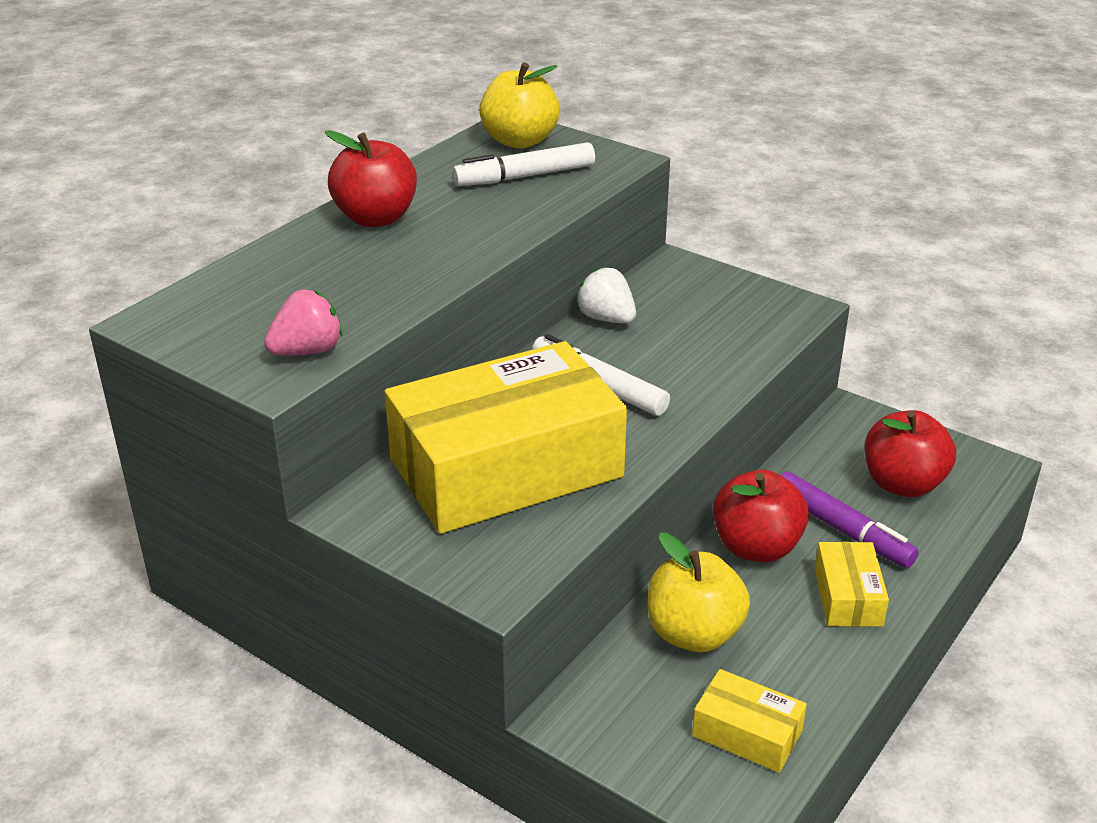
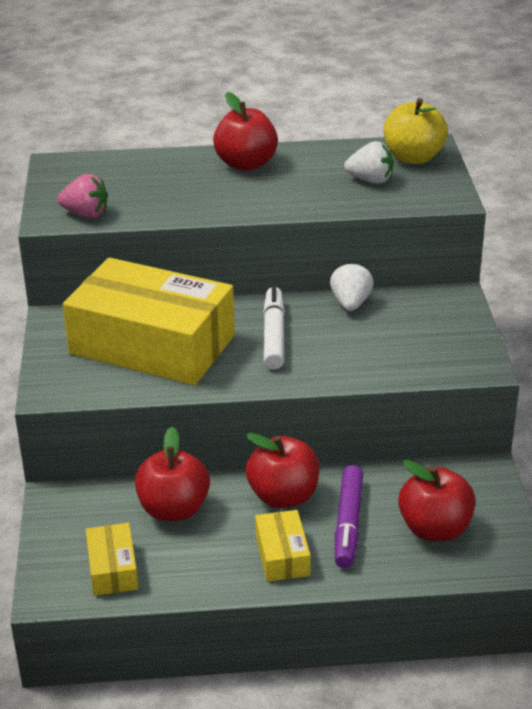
camera: 50 degrees right, 0 degrees up
white marker [452,142,595,186] -> white strawberry [344,141,393,184]
yellow apple [648,532,750,652] -> red apple [135,427,210,521]
yellow box [815,542,889,627] -> yellow box turned 60 degrees counterclockwise [255,510,311,582]

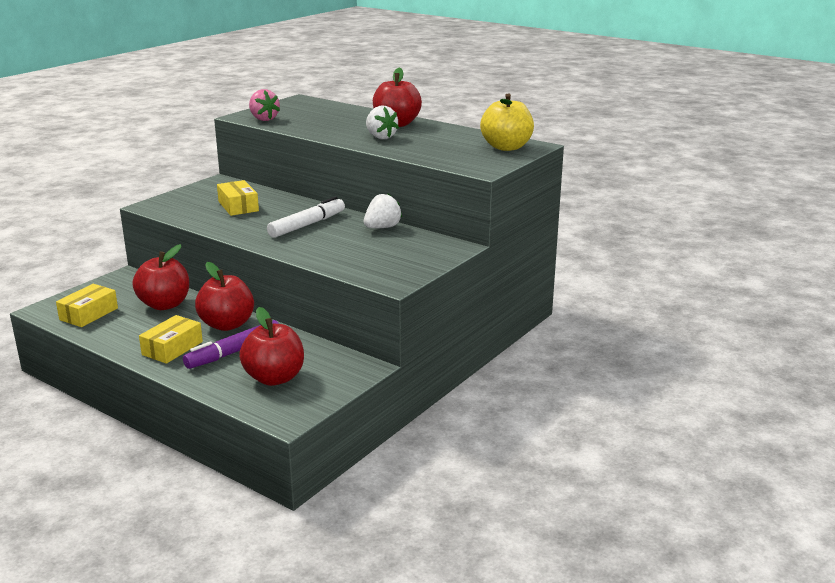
camera: 40 degrees right, 10 degrees down
yellow box [63,257,235,385] -> yellow box [217,180,259,216], size x0.43
white strawberry [344,141,393,184] -> white strawberry moved to [366,106,399,139]

